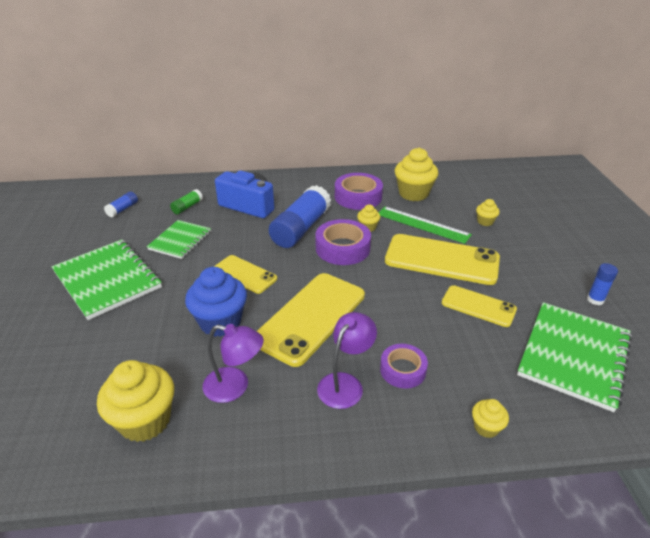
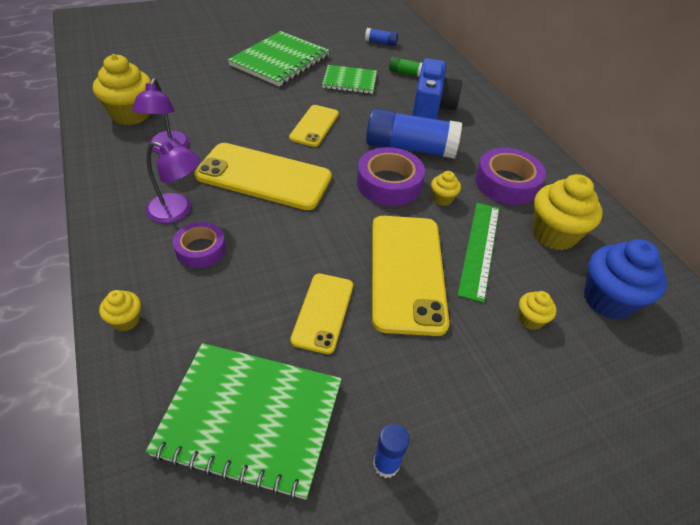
camera: 70 degrees right, 10 degrees up
blue cupcake [185,267,247,337] -> blue cupcake moved to [584,239,667,320]

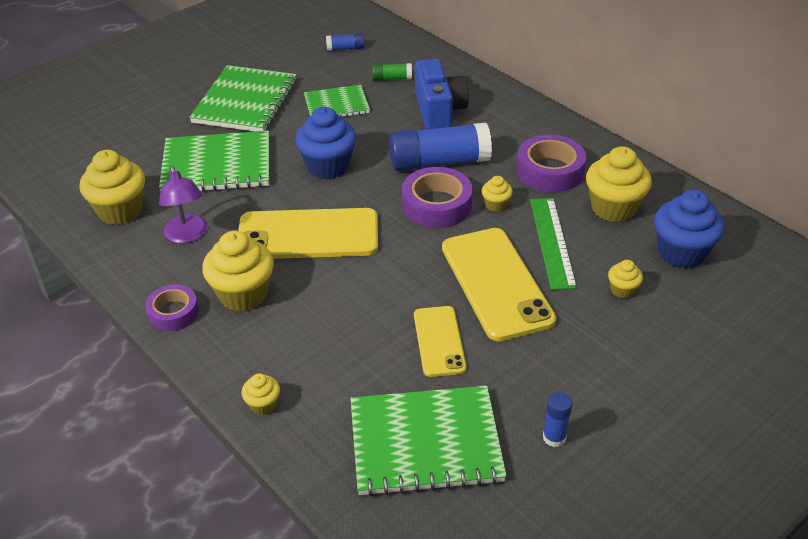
camera: 15 degrees left, 5 degrees down
purple lamp [146,141,200,223] -> yellow cupcake [202,231,274,312]
purple tape [173,222,226,268] -> purple tape moved to [145,284,199,331]
yellow phone [289,105,339,147] -> blue cupcake [295,107,356,179]
none -> green notebook [159,131,269,192]

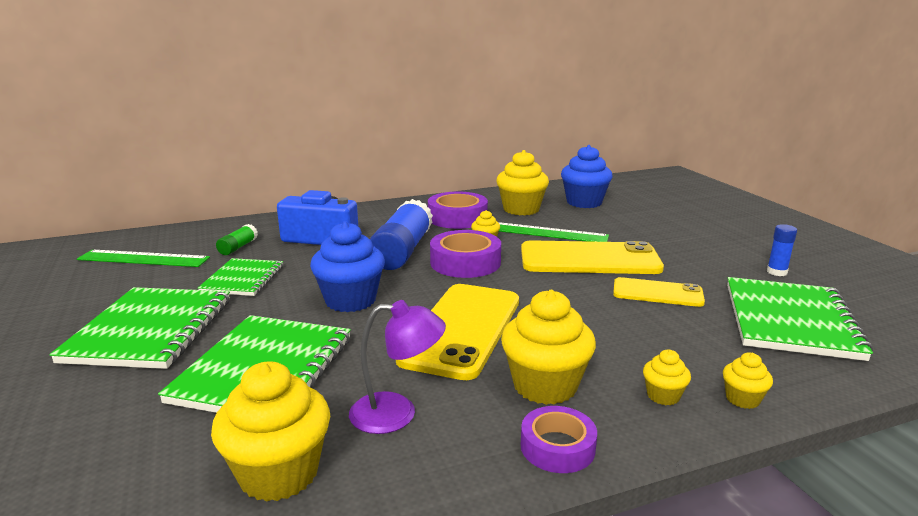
camera: 70 degrees left, 20 degrees down
green notebook [189,65,297,132] -> green notebook turned 60 degrees clockwise [49,287,230,369]
blue glue stick [326,33,365,51] -> green ruler [77,250,210,267]
yellow cupcake [608,260,643,299] -> yellow cupcake moved to [643,350,691,405]

